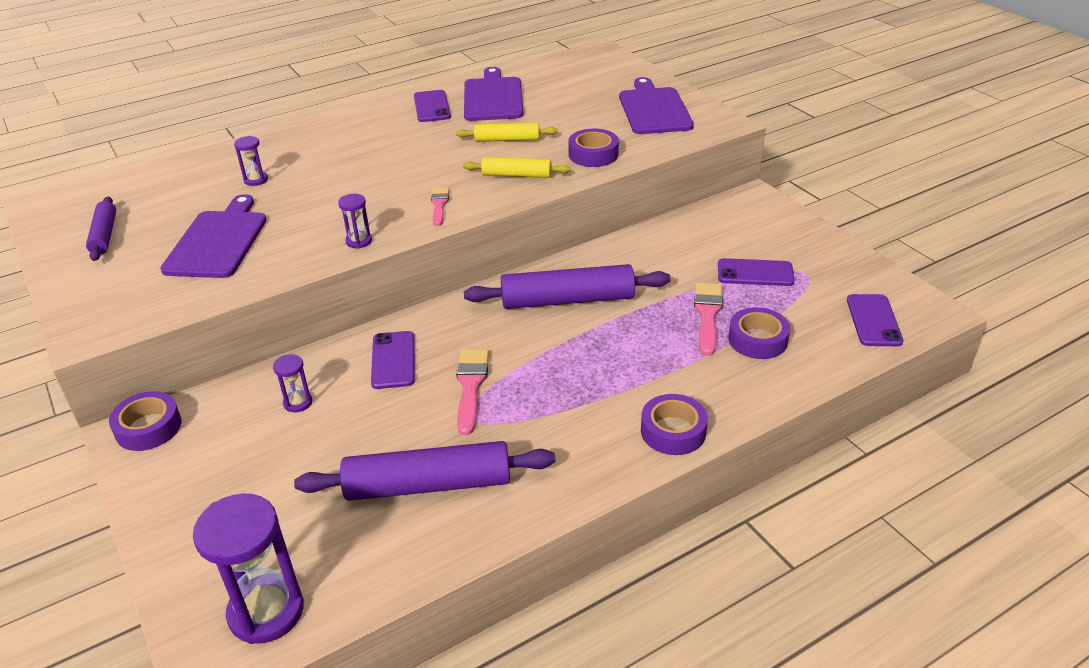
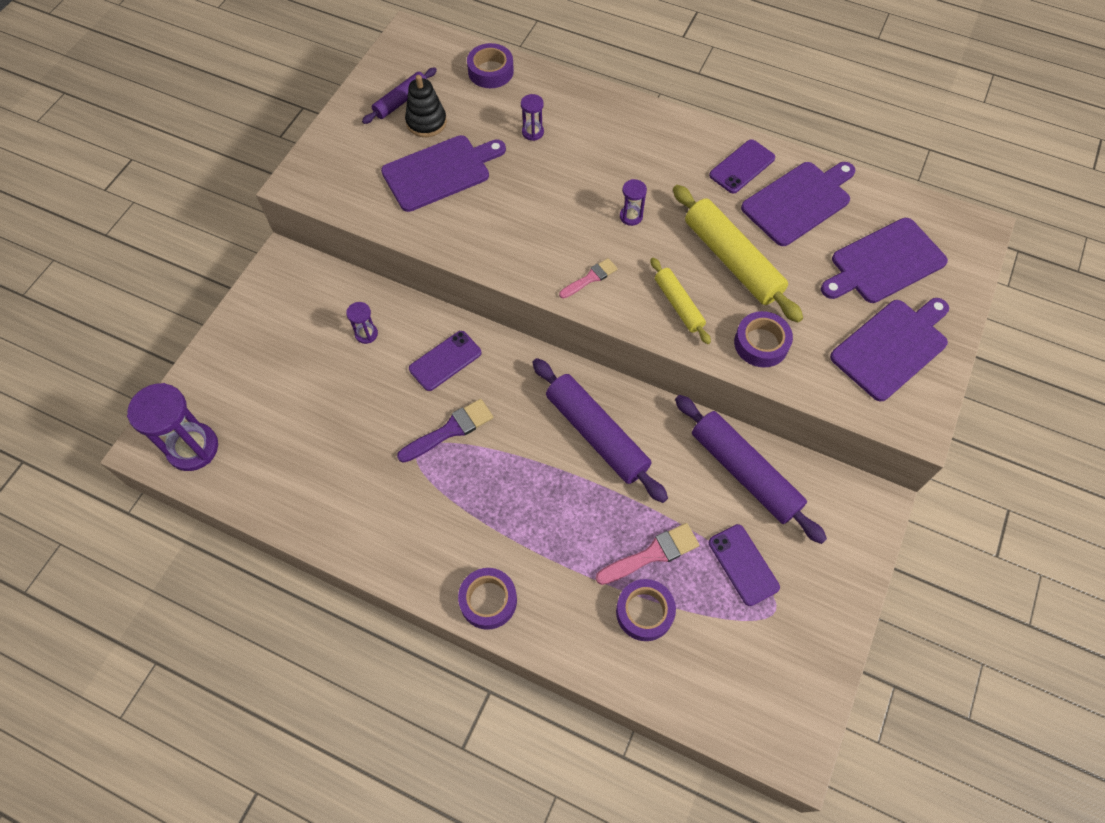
camera: 55 degrees right, 25 degrees up
purple tape [109,391,182,451] -> purple tape moved to [467,43,514,88]
purple rolling pin [294,441,555,501] -> purple rolling pin moved to [675,395,827,544]
purple hourglass [338,194,372,249] -> purple hourglass moved to [620,179,647,226]
yellow rolling pin [456,123,558,142] -> yellow rolling pin [673,185,803,323], size x1.78
pink brush [456,349,489,435] -> purple brush [397,399,493,463]
purple phone [847,294,903,346] -> none
none -> black stacking toy [405,75,447,137]
none -> purple cutting board [821,218,948,303]

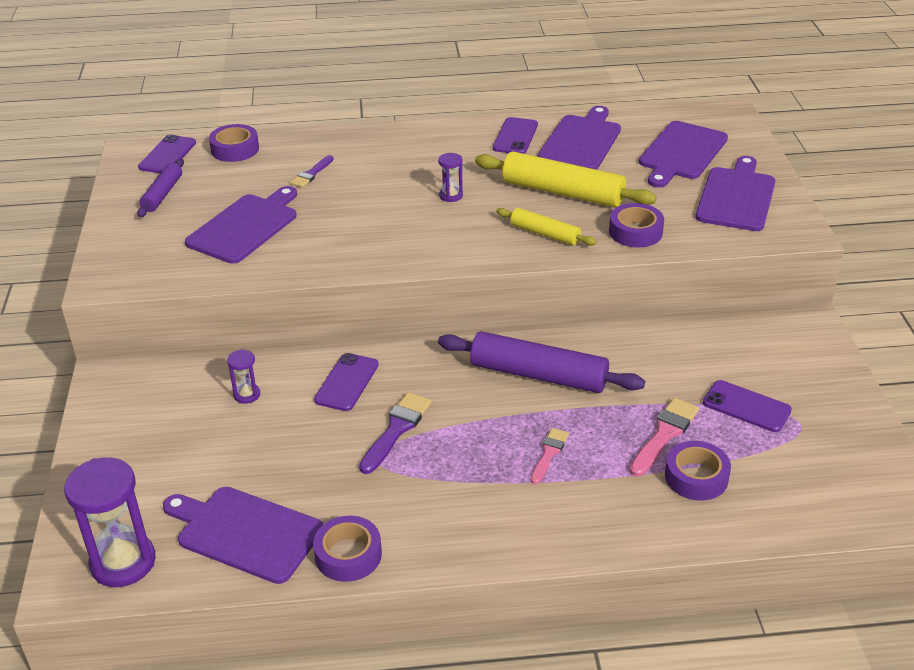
camera: 30 degrees left, 25 degrees down
black stacking toy [405,75,447,137] -> none
purple tape [458,568,517,630] -> purple tape moved to [313,516,382,582]
purple hourglass [521,94,544,141] -> purple brush [290,155,334,188]
pink brush [559,258,618,299] -> pink brush moved to [531,428,569,484]
purple rolling pin [675,395,827,544] -> none
none -> purple phone [138,135,196,173]
none -> purple cutting board [163,487,323,584]

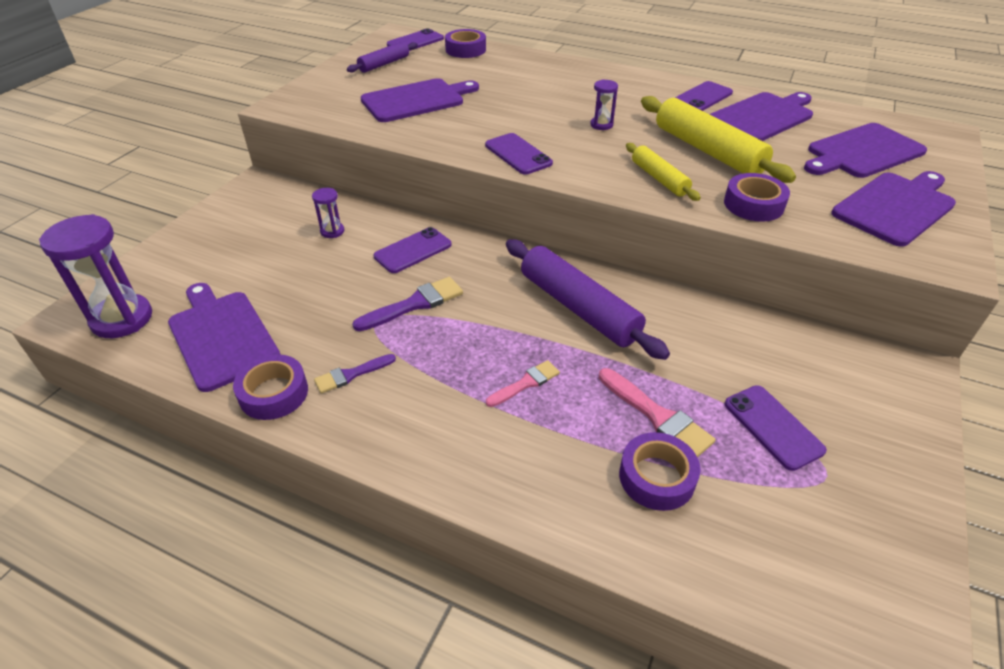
camera: 30 degrees right, 5 degrees up
purple brush [290,155,334,188] -> purple brush moved to [314,354,396,394]
pink brush [630,398,699,477] -> pink brush turned 75 degrees clockwise [599,368,715,457]
none -> purple phone [485,133,553,175]

